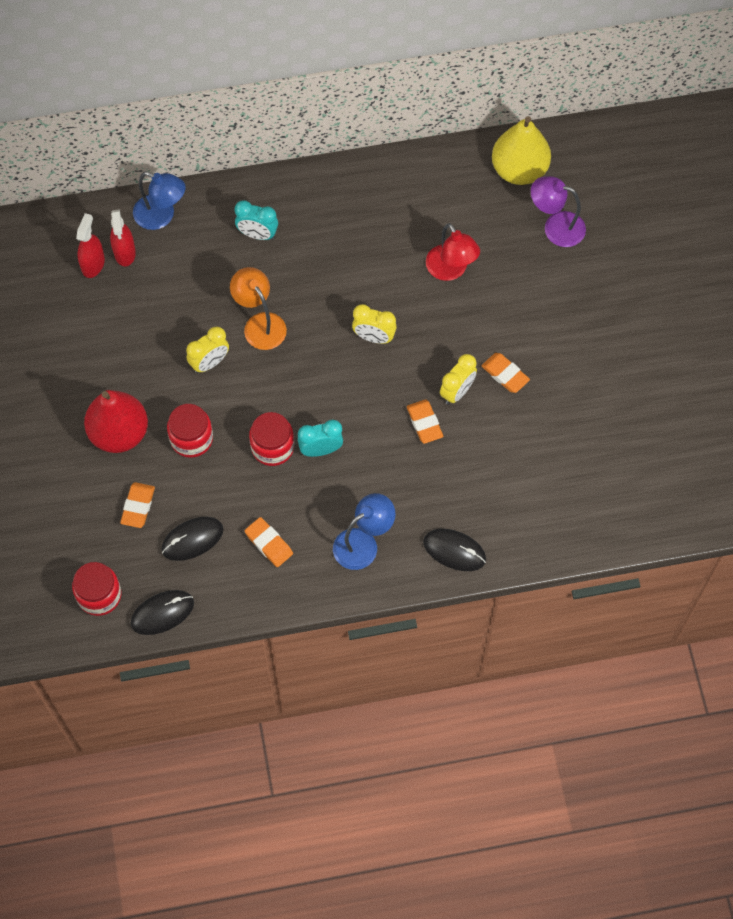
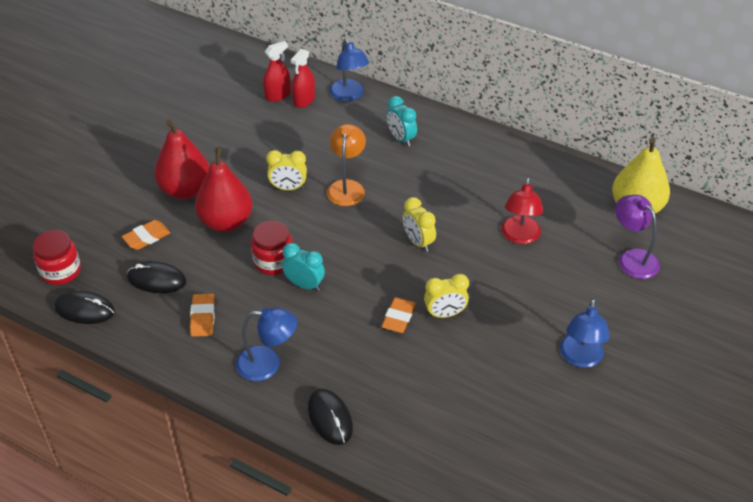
camera: 40 degrees right, 20 degrees down
red jar [167,404,213,458] -> red pear [195,147,253,232]
orange eraser [481,353,530,393] -> none
none -> blue lamp [560,299,610,368]

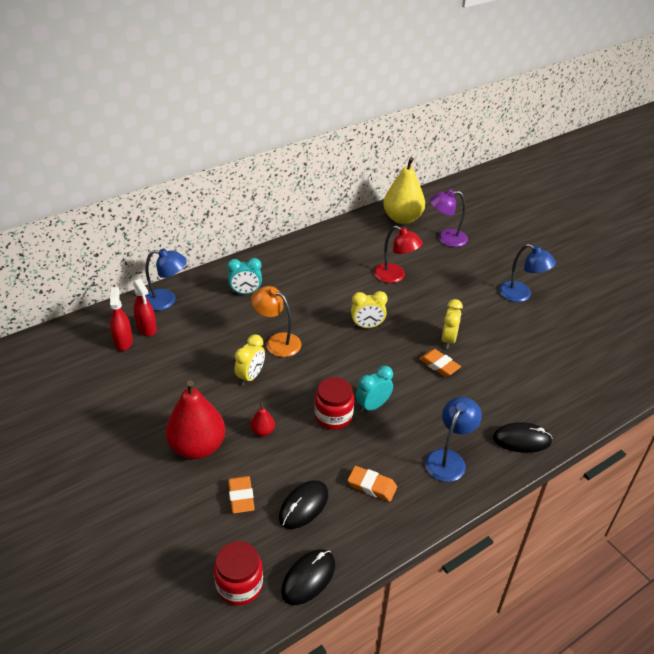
camera: 65 degrees left, 5 degrees down
red pear [195,147,253,232] -> red pear [251,402,275,436], size x0.43

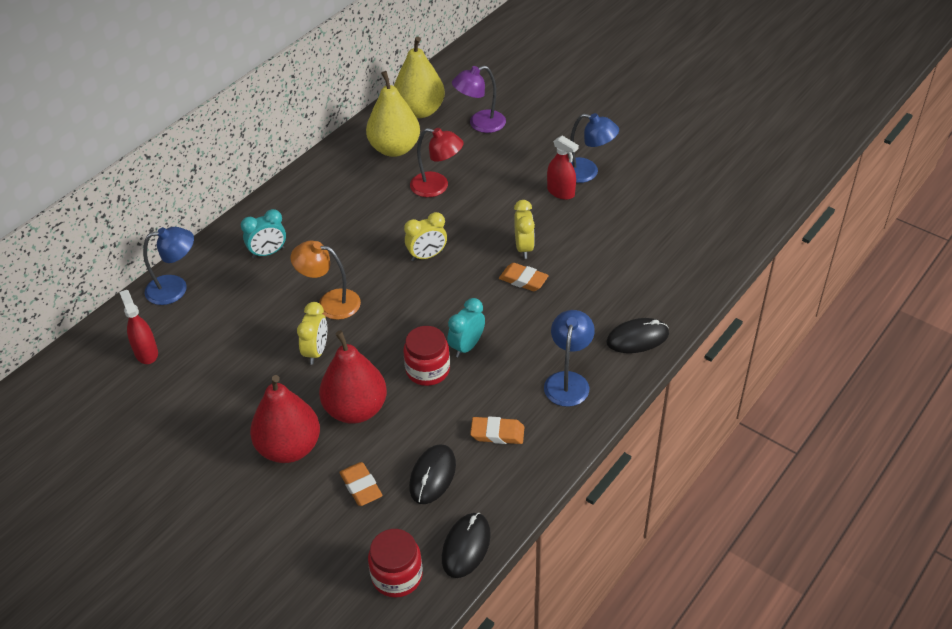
camera: 15 degrees left, 5 degrees up
red spray bottle [133,279,157,336] -> red spray bottle moved to [547,136,579,200]
red pear [251,402,275,436] -> red pear [319,330,387,424], size x2.34
none -> yellow pear [366,71,420,157]

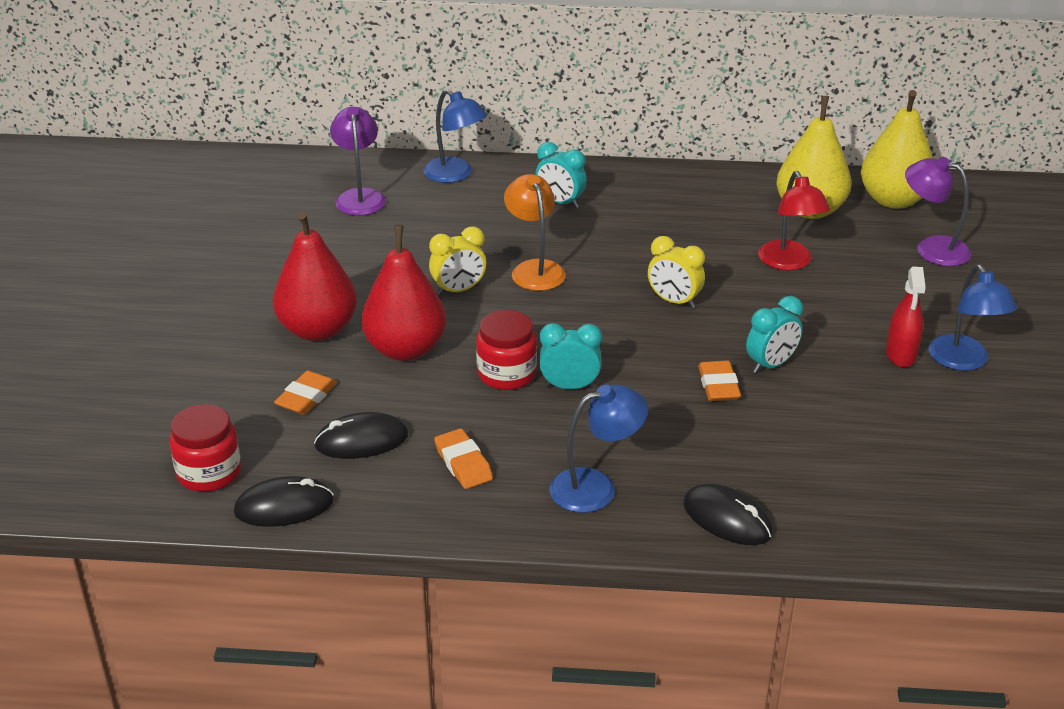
camera: 55 degrees right, 10 degrees down
red spray bottle [119,290,158,364] -> purple lamp [330,107,386,216]
yellow clock [514,200,535,259] -> turquoise clock [746,296,803,373]

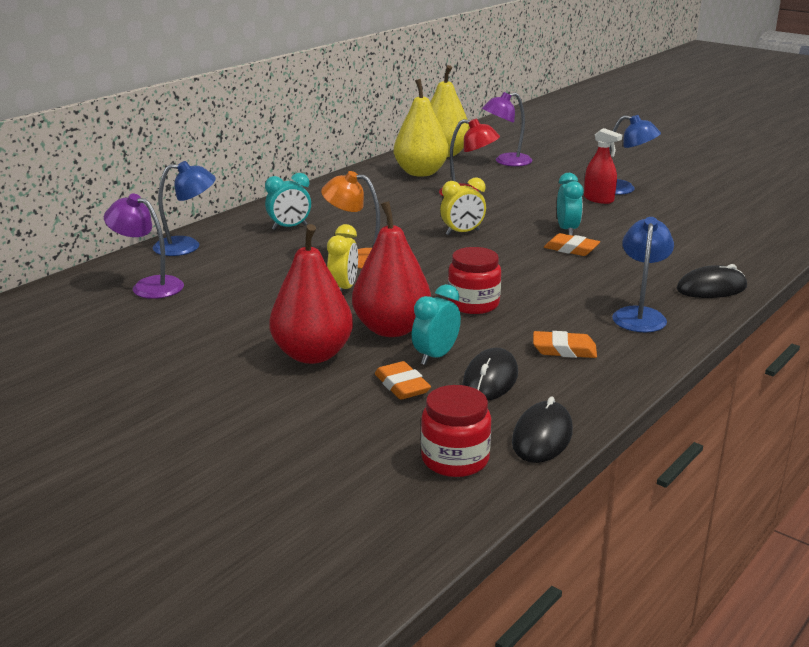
camera: 55 degrees left, 10 degrees down
turquoise clock [540,323,602,389] -> turquoise clock moved to [412,284,461,365]

